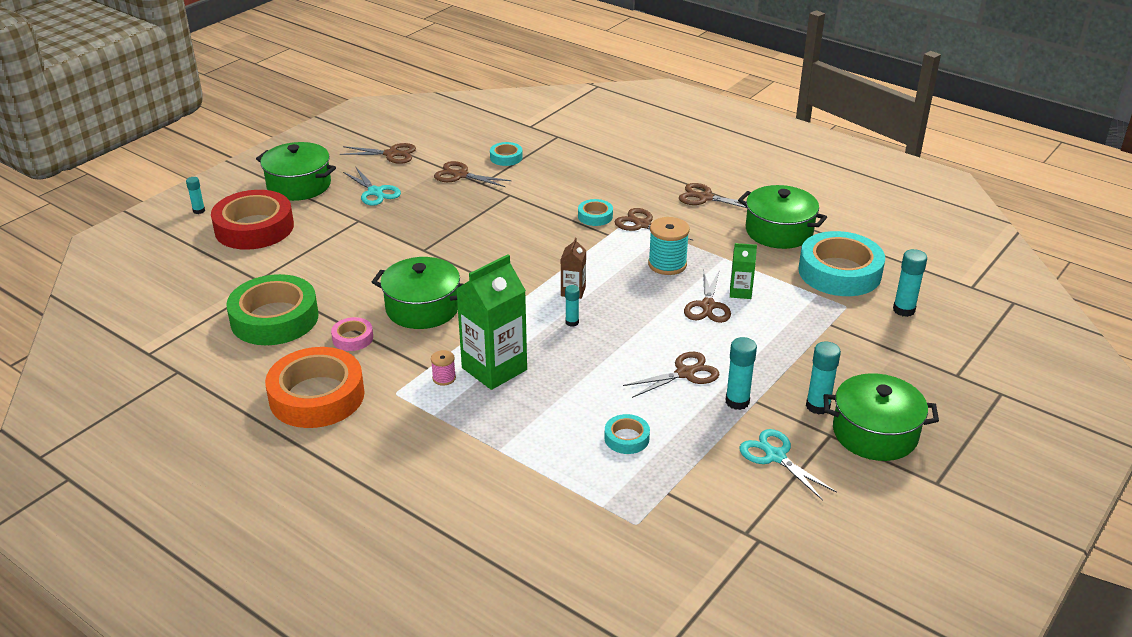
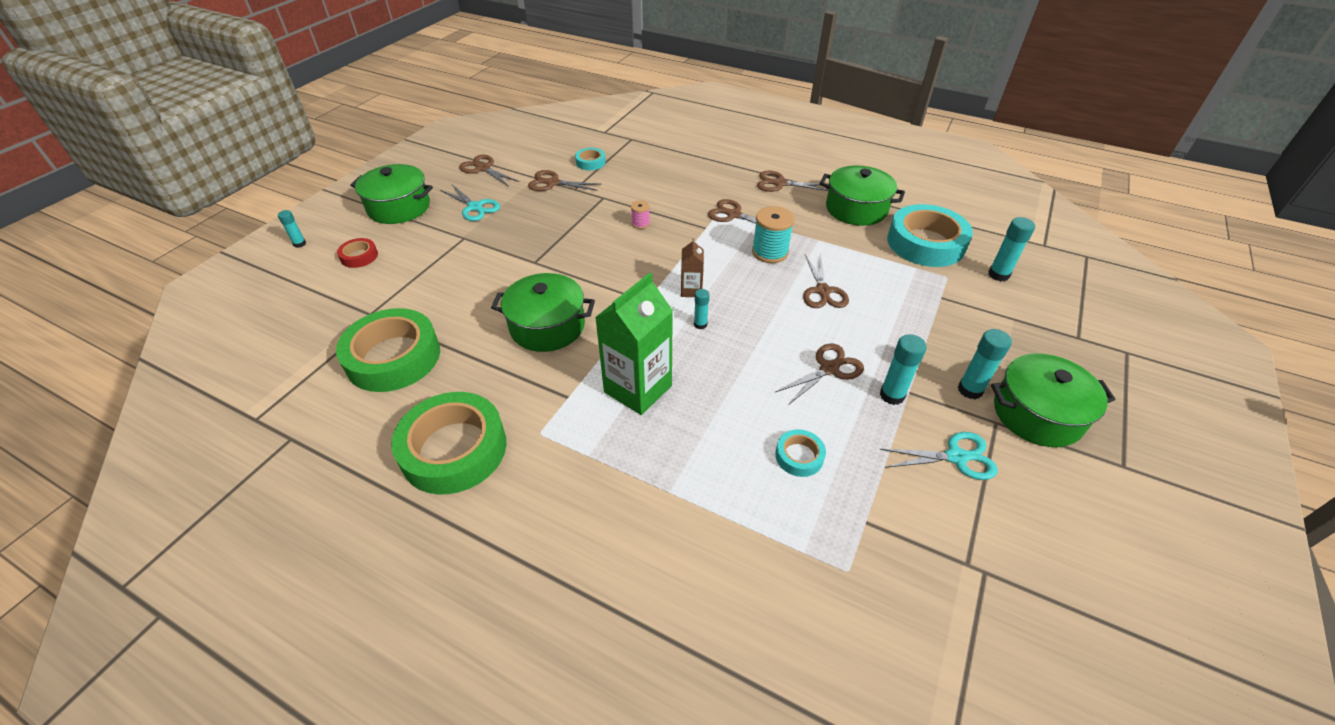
camera: 10 degrees left, 10 degrees up
red tape [211,190,294,250] -> red tape [337,238,378,268], size x0.46
orange tape [265,347,365,428] -> green tape [391,392,507,494]
pink tape [331,317,373,351] -> none
brown scissors [340,143,416,164] -> brown scissors turned 135 degrees counterclockwise [459,155,519,186]
pink spool [431,350,456,386] -> pink spool moved to [631,201,650,229]
turquoise tape [578,199,613,226] -> none
green carton [730,243,757,299] -> none
turquoise scissors [740,429,837,501] -> turquoise scissors turned 135 degrees clockwise [880,432,998,480]

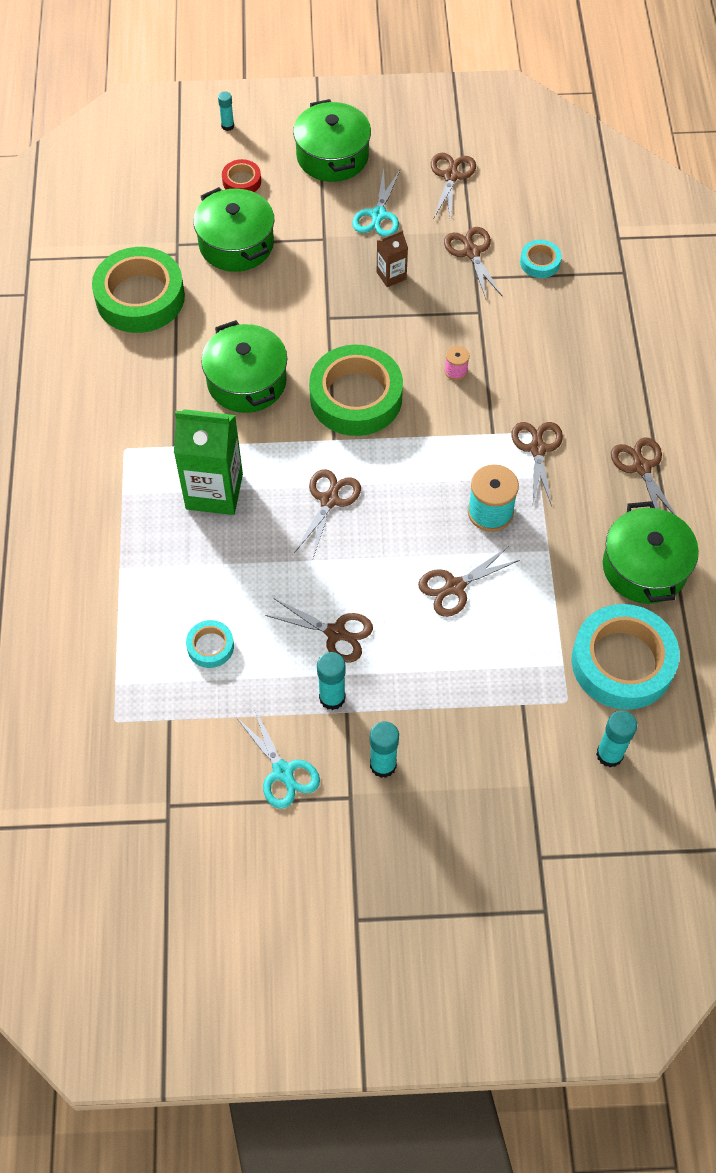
camera: 60 degrees right, 15 degrees up
green tape [391,392,507,494] -> green tape moved to [309,345,403,436]
brown carton [681,238,704,297] -> brown carton moved to [377,230,408,287]
turquoise glue stick [694,289,710,329] -> brown scissors [294,469,361,558]
green pot [991,353,1115,447] -> green pot moved to [193,187,274,272]

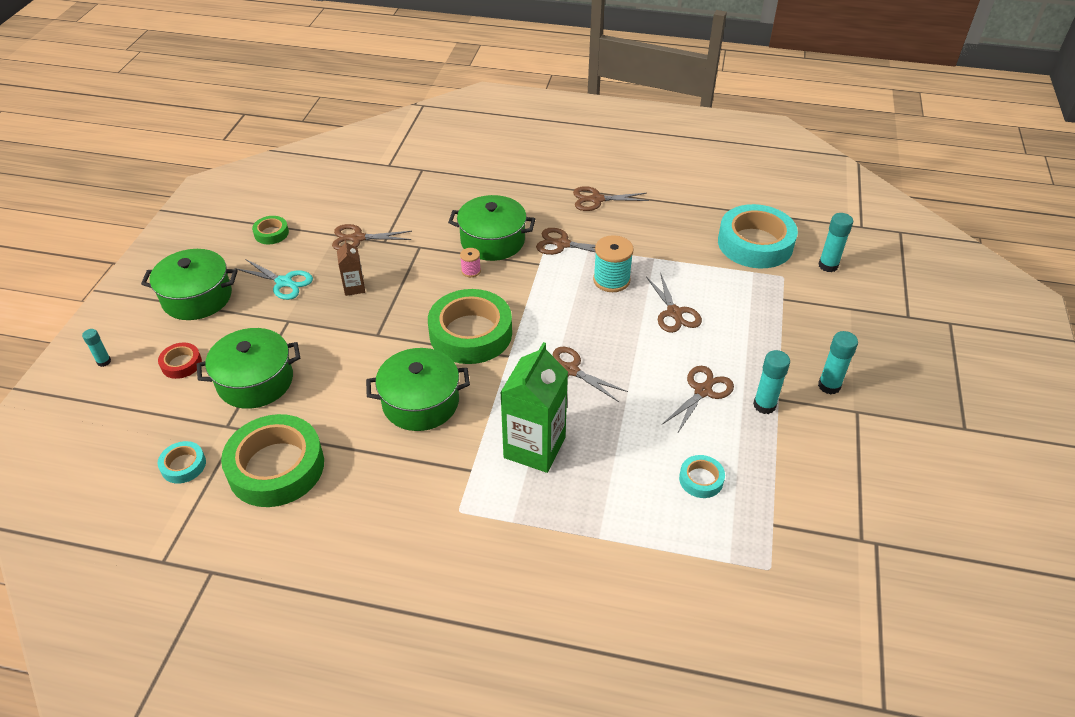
camera: 75 degrees left, 15 degrees down
turquoise scissors [236,705,320,809] -> none
brown scissors [431,153,476,221] -> green tape [252,216,289,244]
turquoise tape [520,240,562,278] -> turquoise tape moved to [158,441,206,484]
green pot [603,501,699,604] -> green pot moved to [448,195,535,261]

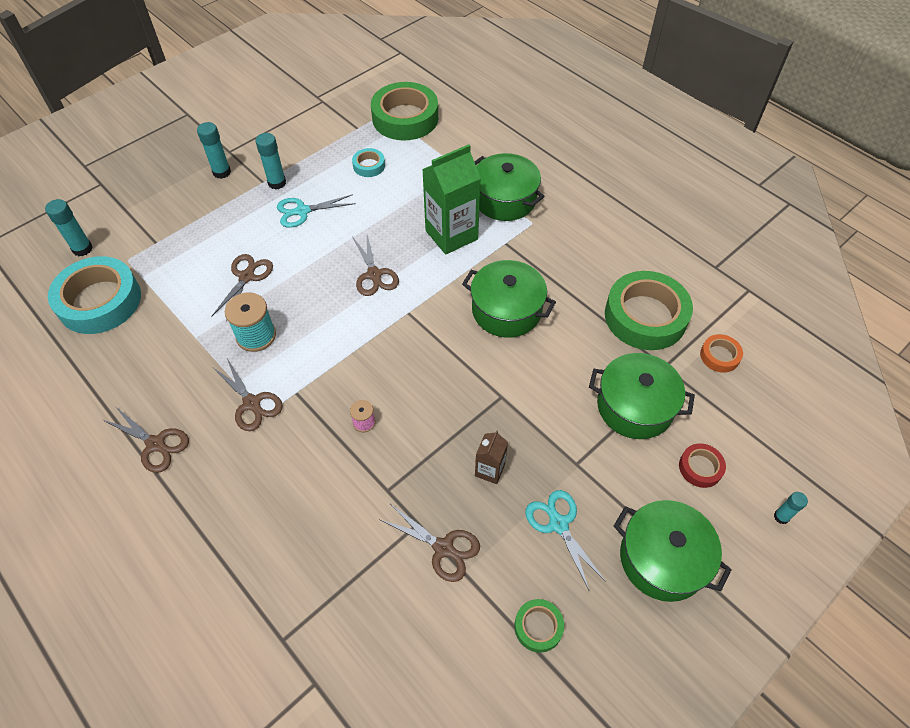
camera: 145 degrees left, 10 degrees up
turquoise tape [158,441,206,484] -> orange tape [700,334,743,373]
green tape [428,289,512,364] -> green tape moved to [371,82,438,140]
green pot [448,195,535,261] -> green pot moved to [475,153,545,221]
brown scissors [662,366,734,434] -> turquoise scissors [277,194,356,228]

